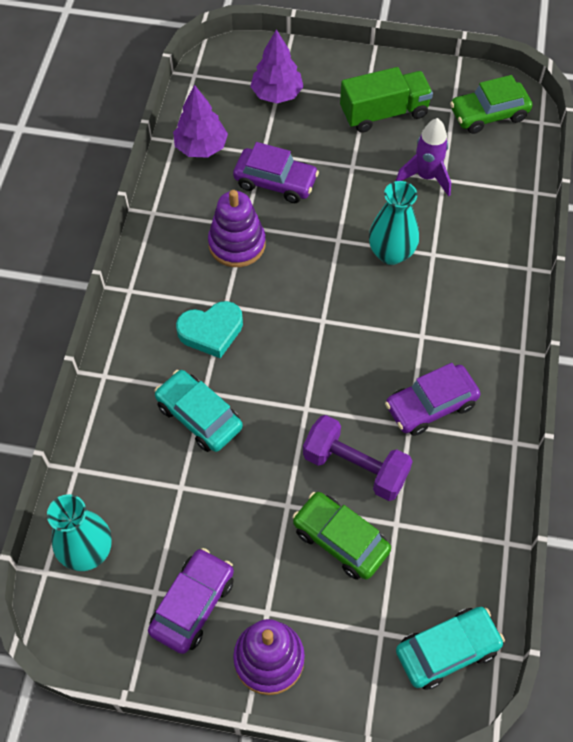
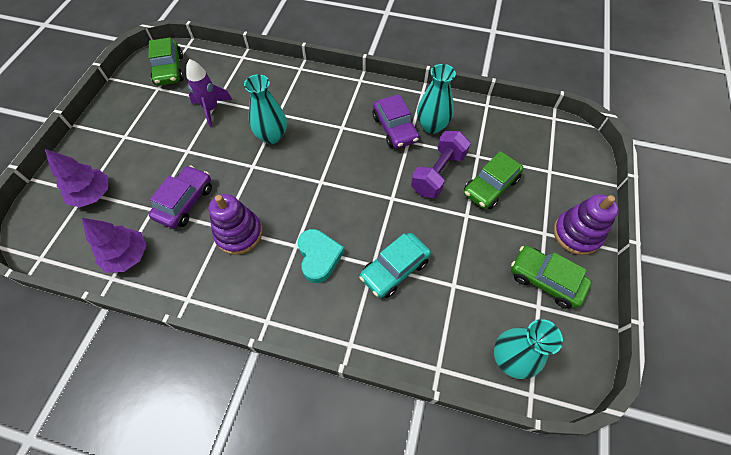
camera: 85 degrees left, 0 degrees up
purple car [148,548,234,654] -> green car [511,246,592,309]
green truck [340,67,433,133] -> none
turquoise car [396,607,505,690] -> none
none -> turquoise vase [417,64,456,134]

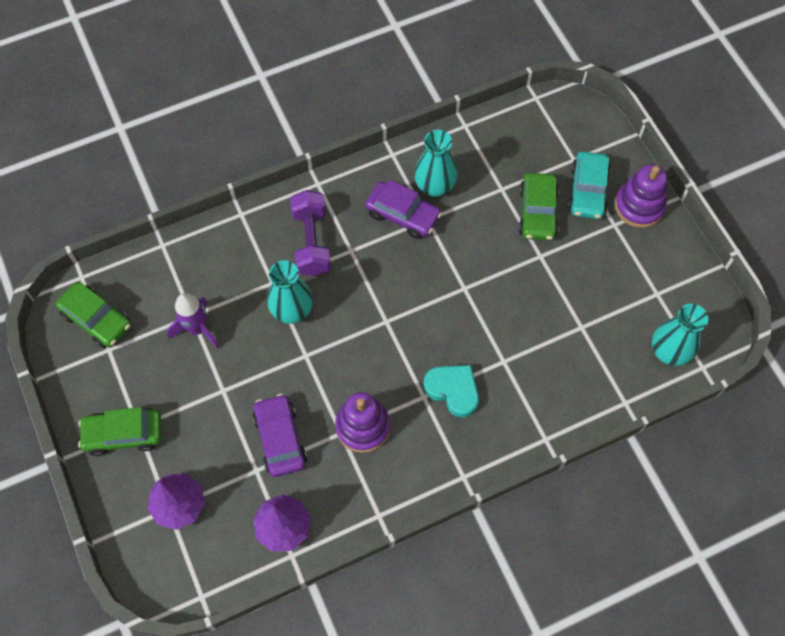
camera: 40 degrees left, 5 degrees up
turquoise car [359,233,431,298] -> turquoise car moved to [568,151,611,219]
purple dumbbell [411,131,471,198] -> purple dumbbell moved to [290,190,331,276]
green car [511,246,592,309] -> green car moved to [78,407,161,456]

